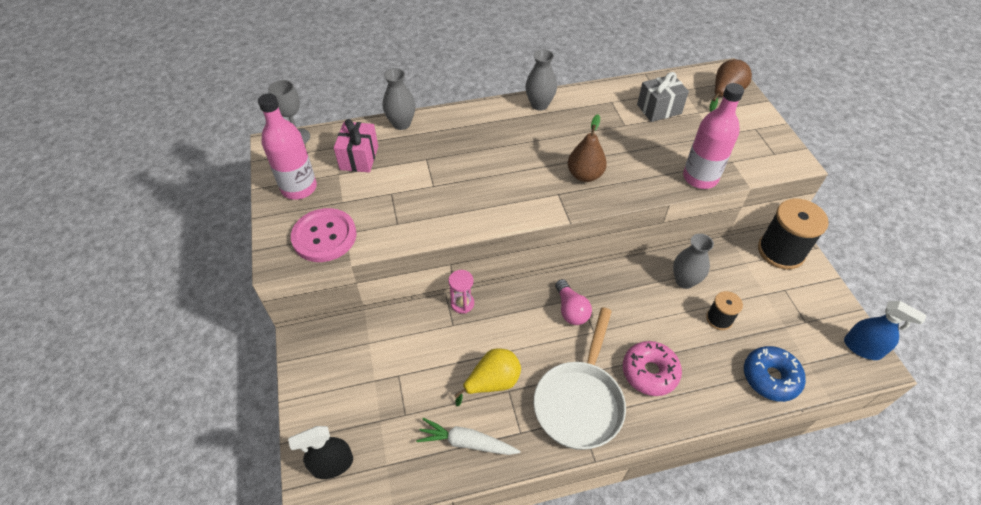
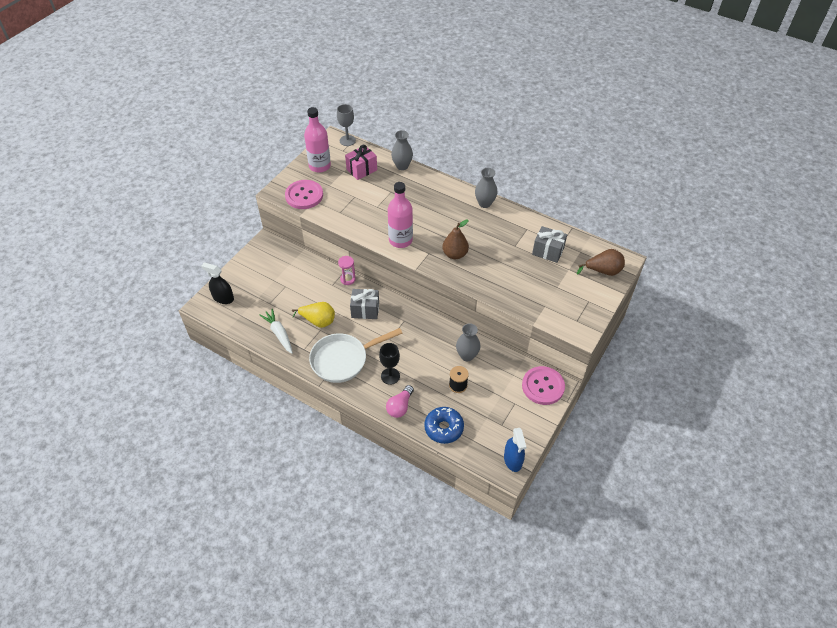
camera: 45 degrees right, 0 degrees up
pink light bulb [555,279,592,325] -> pink light bulb moved to [386,385,414,418]
pink donut [623,341,682,396] -> black goblet [379,343,400,385]
pink bottle [683,83,744,189] -> pink bottle moved to [388,182,413,248]
black spool [758,198,829,270] -> pink button [522,366,565,405]
none -> grey gift [350,289,379,319]

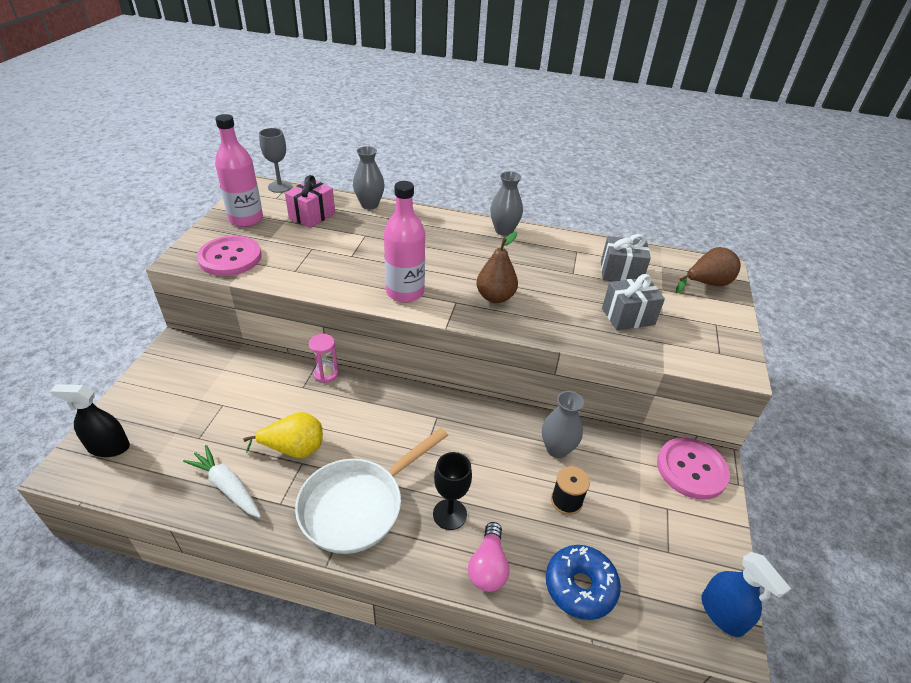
camera: 20 degrees left, 10 degrees down
grey gift [350,289,379,319] -> grey gift moved to [602,274,665,330]

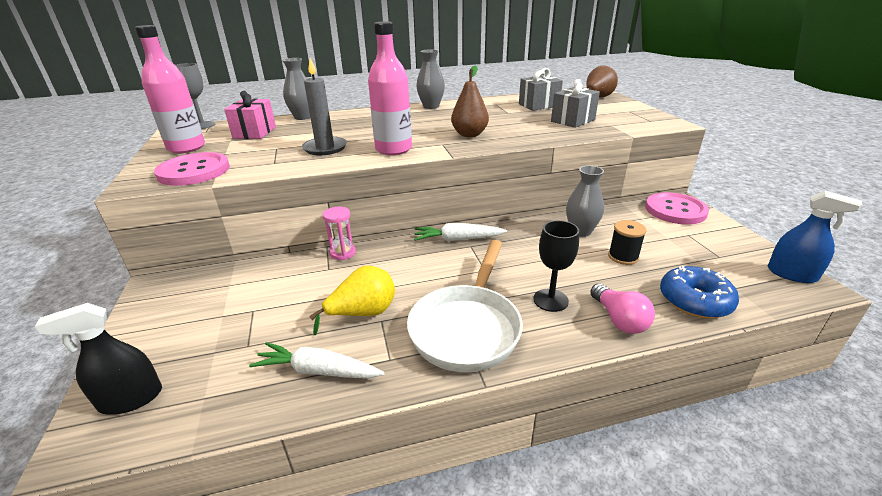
camera: 25 degrees left, 10 degrees down
none -> grey candle [302,58,347,155]
none -> white carrot [414,223,507,241]

